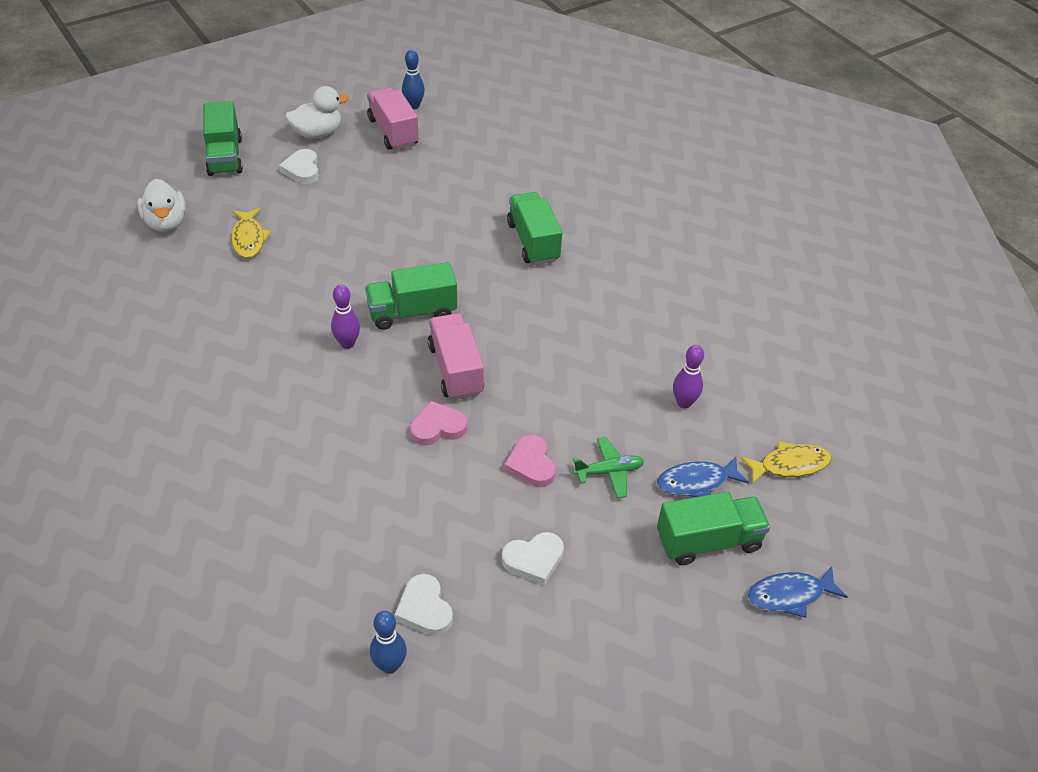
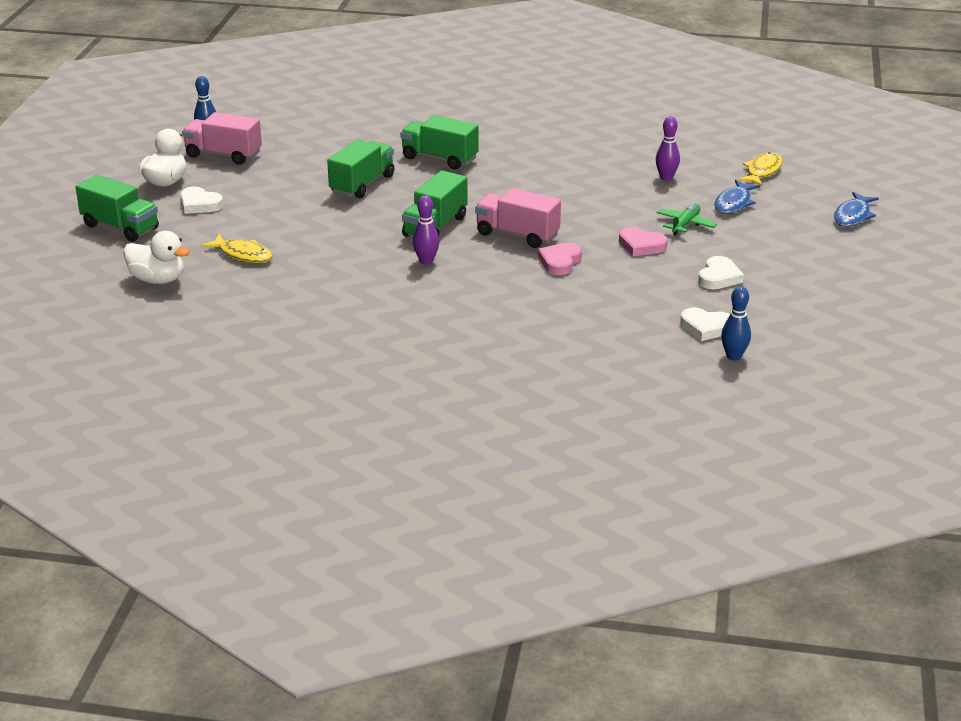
camera: 45 degrees left, 15 degrees down
green truck [657,492,770,565] -> green truck moved to [327,140,394,198]

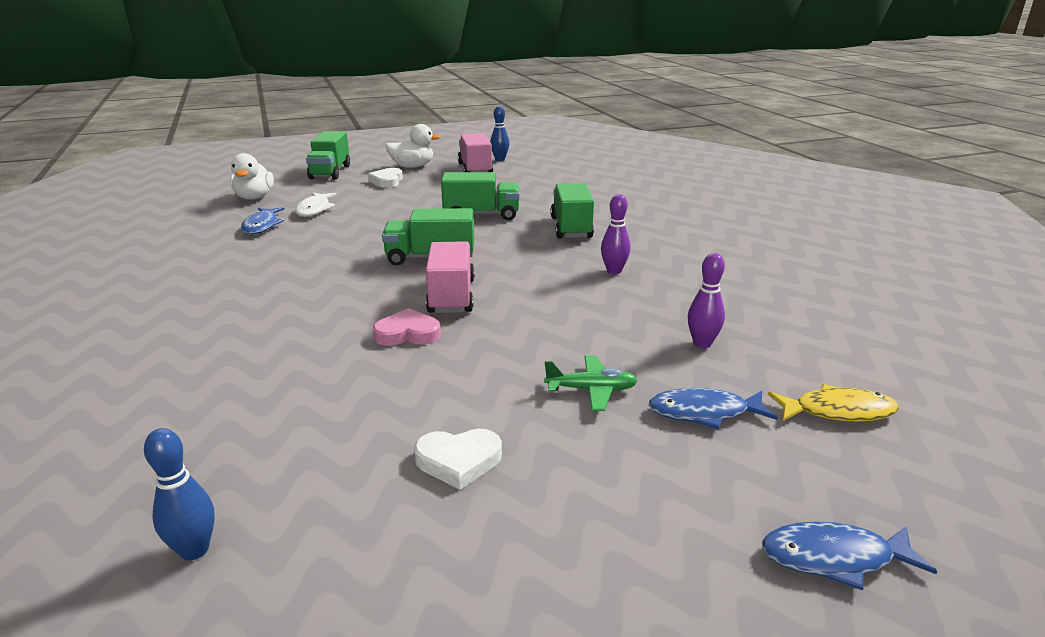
camera: 60 degrees right, 5 degrees down
yellow fish [201,234,273,263] -> white fish [295,192,336,217]
purple bowling pin [413,195,439,265] -> purple bowling pin moved to [601,194,631,274]
pink heart [619,227,668,256] -> none
white heart [680,307,730,341] -> none
none -> blue fish [241,207,284,234]

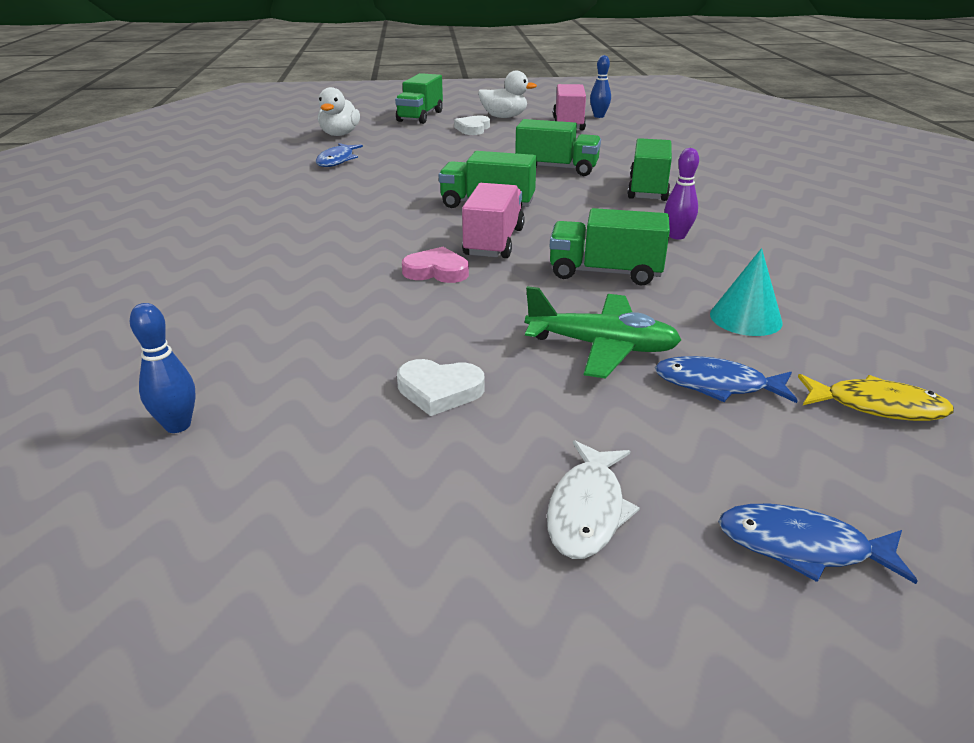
camera: 15 degrees right, 5 degrees up
white fish [295,192,336,217] -> white fish moved to [547,440,640,559]
green plane [544,356,638,411] -> green plane [525,286,681,379], size x1.55
purple bowling pin [688,253,725,348] -> turquoise cone [710,248,782,336]
none -> green truck [550,208,670,285]

